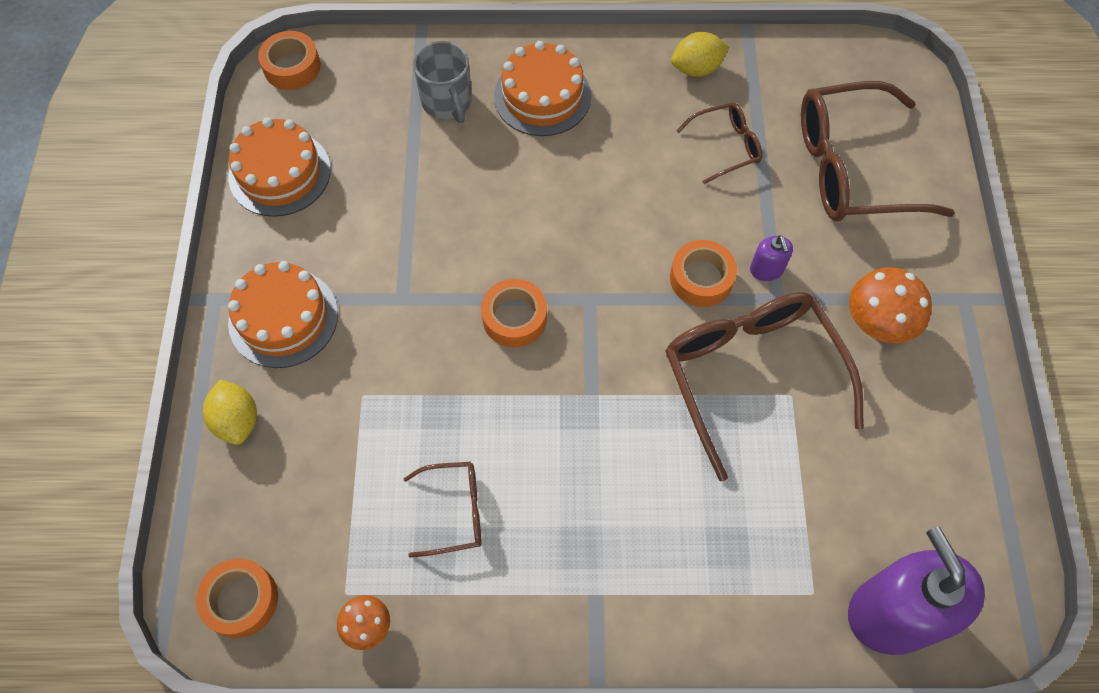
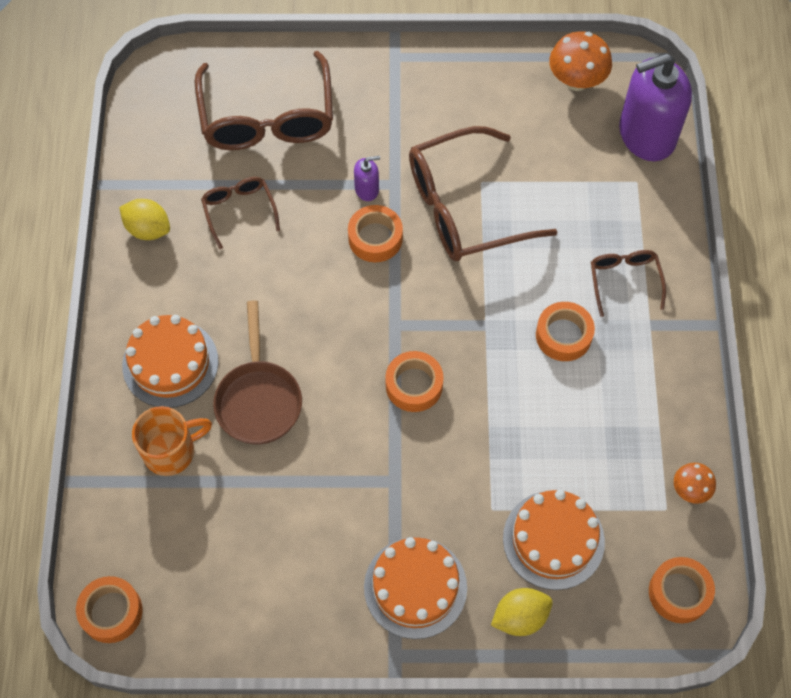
camera: 90 degrees left, 0 degrees up
orange cake [228,117,331,217] -> orange cake moved to [503,490,605,590]
brown glasses [403,462,482,558] -> brown glasses moved to [591,250,666,317]
grey mug [413,41,472,123] -> orange mug [132,406,212,476]
yellow lemon [671,32,729,77] -> yellow lemon turned 45 degrees counterclockwise [119,199,170,240]
orange mushroom [849,267,932,343] -> orange mushroom moved to [549,31,612,91]
none -> brown pan [213,301,302,444]
none -> orange tape [536,302,595,361]

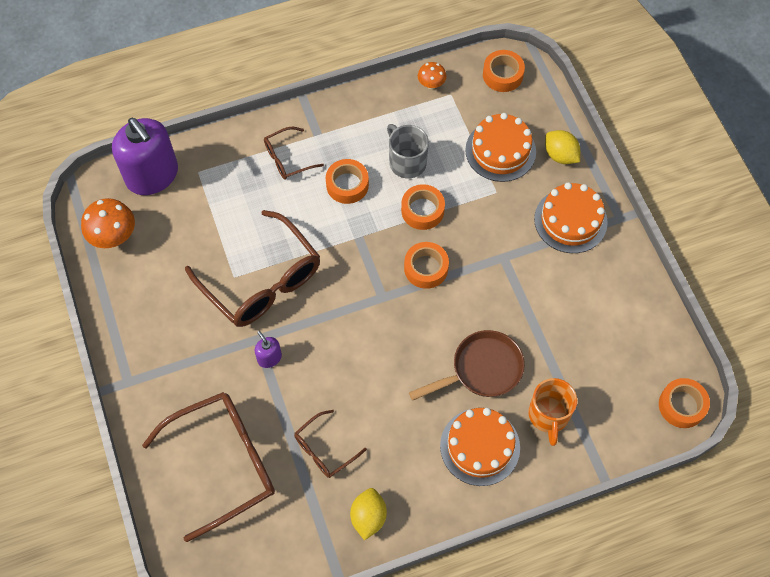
camera: 110 degrees left, 0 degrees up
orange mug [132,406,212,476] -> orange mug turned 135 degrees counterclockwise [528,378,577,446]
orange tape [348,205,403,262] -> orange tape moved to [401,184,445,230]
none -> grey mug [387,124,429,178]

